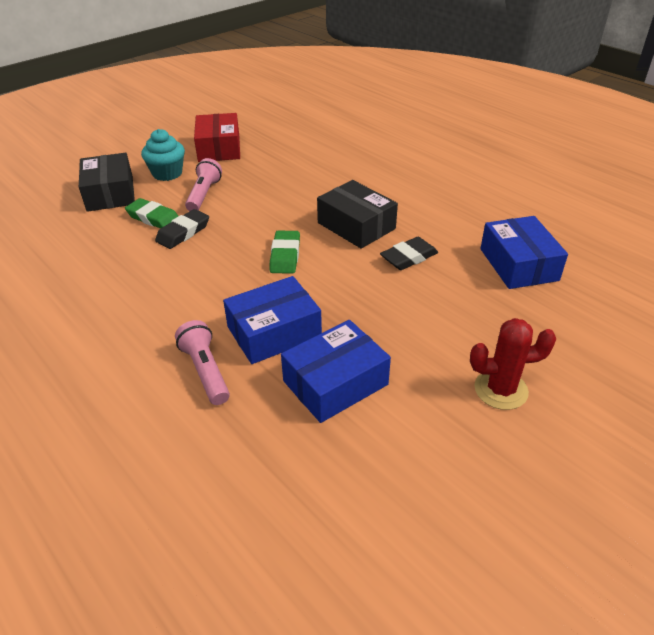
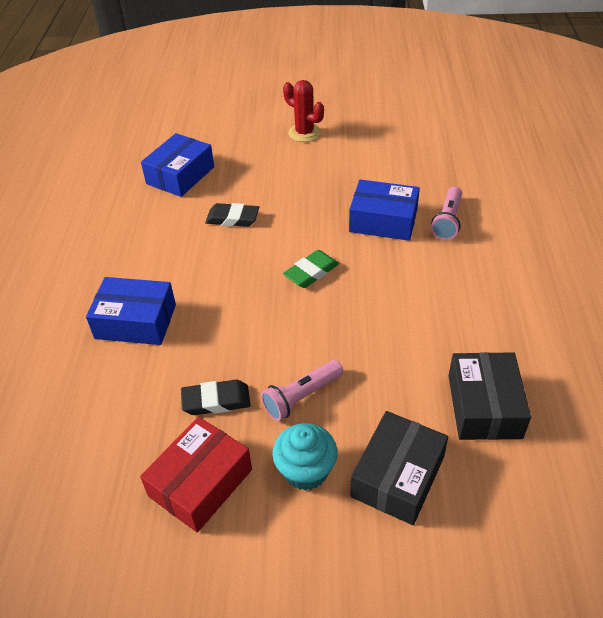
camera: 135 degrees left, 5 degrees up
green eraser [125,198,178,229] -> none
black eraser [155,209,209,249] -> black eraser moved to [181,380,251,415]
blue box [281,320,391,423] -> blue box moved to [86,277,176,345]
black box [317,180,398,249] -> black box moved to [448,352,531,440]

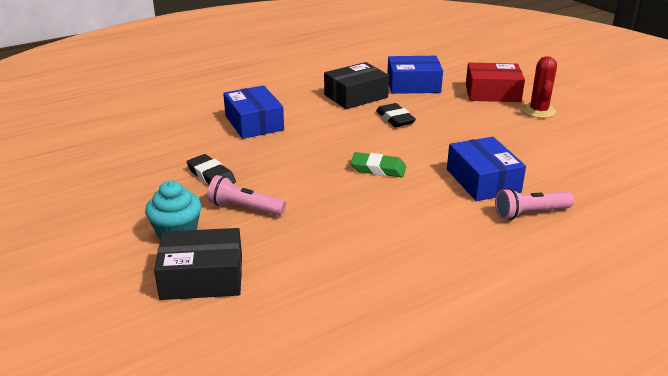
camera: 55 degrees right, 15 degrees down
red box [140,417,252,533] -> red box moved to [466,63,525,102]
black box [448,352,531,440] -> black box moved to [324,62,389,109]

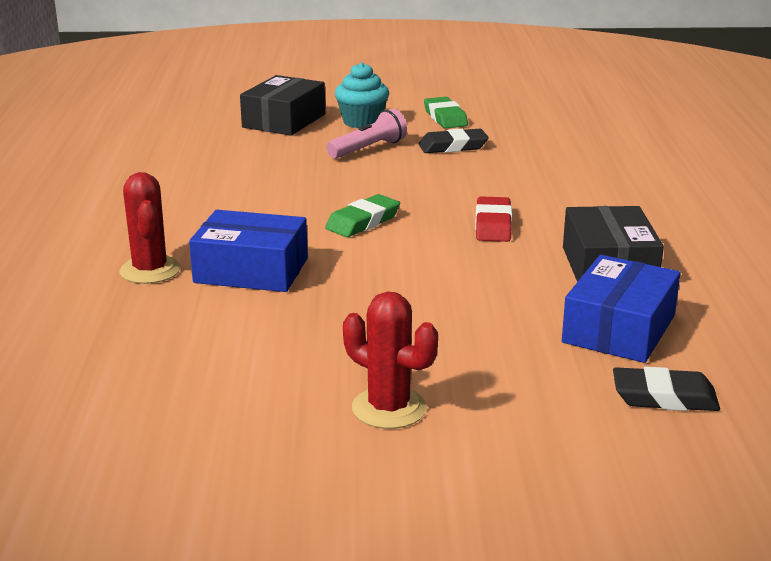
camera: 120 degrees right, 5 degrees down
blue box [223,85,284,139] -> none
black eraser [376,103,416,127] -> black eraser moved to [613,367,720,411]
red box [466,63,525,102] -> none
pink flashlight [495,188,574,220] -> red cactus [120,172,181,284]
none -> green eraser [424,97,468,129]
none -> red eraser [475,196,512,242]

